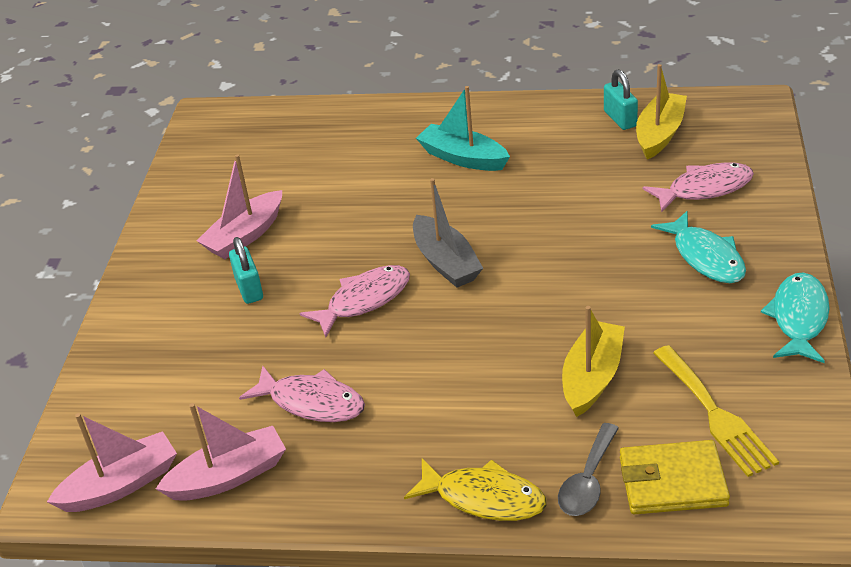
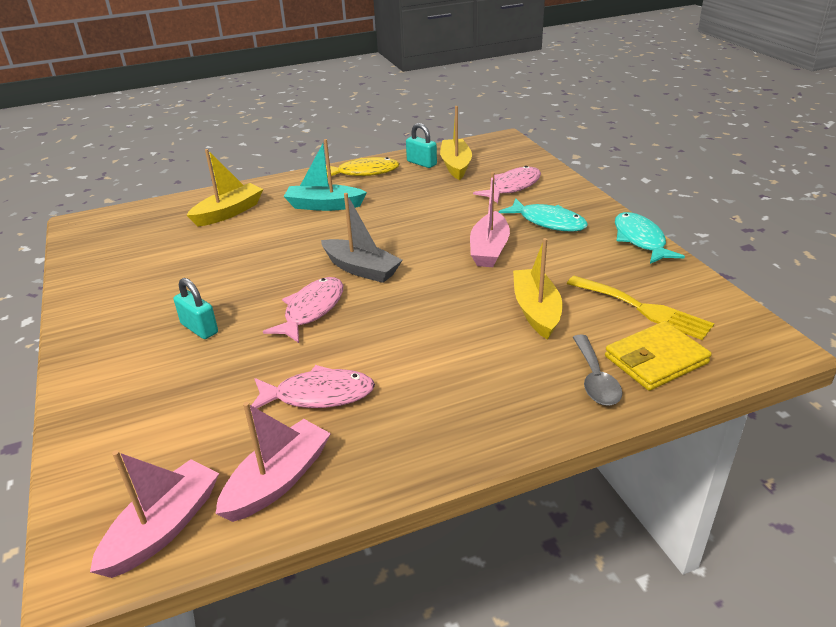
camera: 30 degrees left, 5 degrees down
pink boat [197,154,282,259] -> pink boat moved to [470,172,510,267]
yellow fish [404,459,547,521] -> yellow fish moved to [326,157,400,178]
none -> yellow boat [187,149,263,227]

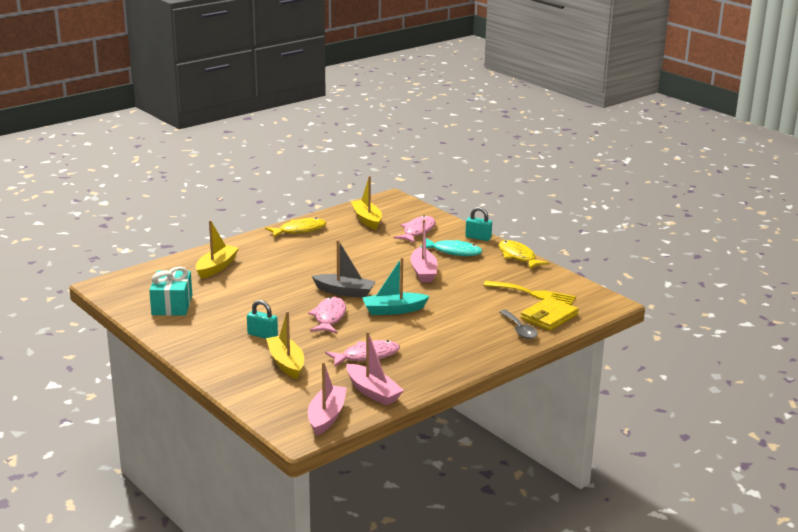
camera: 20 degrees left, 10 degrees down
pink boat [215,402,331,522] -> pink boat turned 120 degrees clockwise [346,331,404,406]
turquoise boat [284,139,367,211] -> turquoise boat moved to [362,257,430,315]
turquoise padlock [406,123,437,168] -> turquoise padlock moved to [465,207,492,241]
yellow boat [513,238,562,340] -> yellow boat moved to [266,311,304,379]
turquoise fish [615,212,685,264] -> yellow fish [499,240,549,269]
none -> turquoise gift [149,267,192,316]

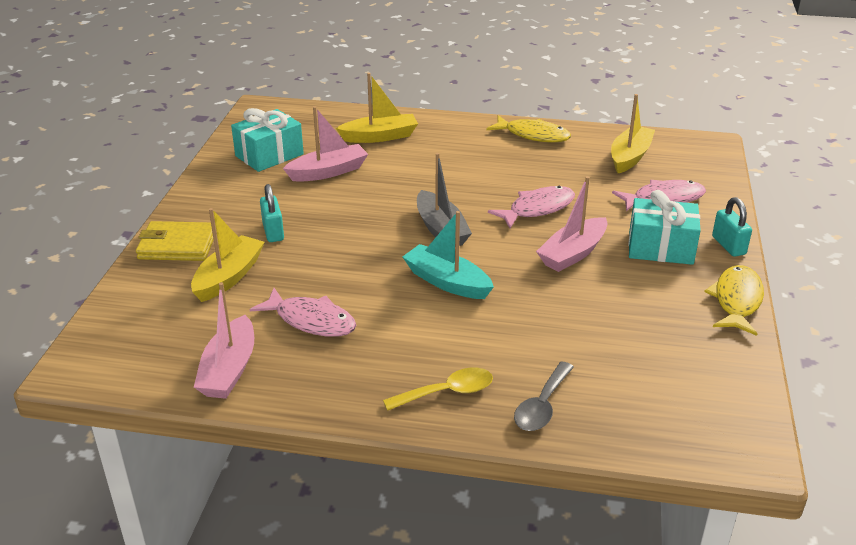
camera: 50 degrees right, 10 degrees up
pink fish [308,297,346,333] -> pink fish moved to [488,186,575,228]
pink boat [308,362,347,436] -> pink boat moved to [283,106,368,182]
turquoise fish [420,238,482,256] -> turquoise gift [628,190,701,265]
yellow fork [483,281,576,305] -> none
yellow wallet [520,297,579,331] -> yellow wallet moved to [136,221,214,261]
none -> yellow spoon [383,368,493,411]

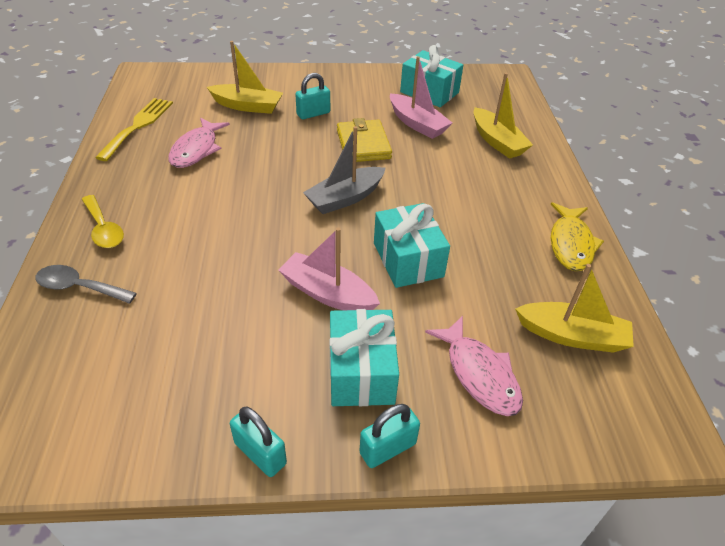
camera: 75 degrees right, 10 degrees up
yellow wallet [136,221,214,261] -> yellow wallet moved to [337,118,392,162]
pink boat [194,282,254,399] -> yellow fork [95,98,173,161]
turquoise boat [402,211,494,299] -> none
pink fish [488,186,575,228] -> turquoise gift [374,203,450,288]
yellow fish [704,265,764,336] -> turquoise padlock [230,407,287,477]

